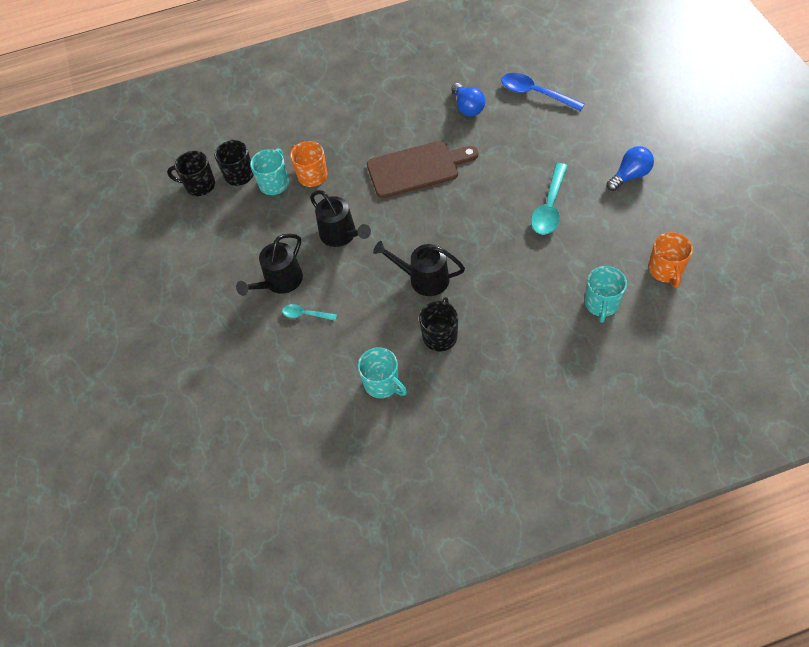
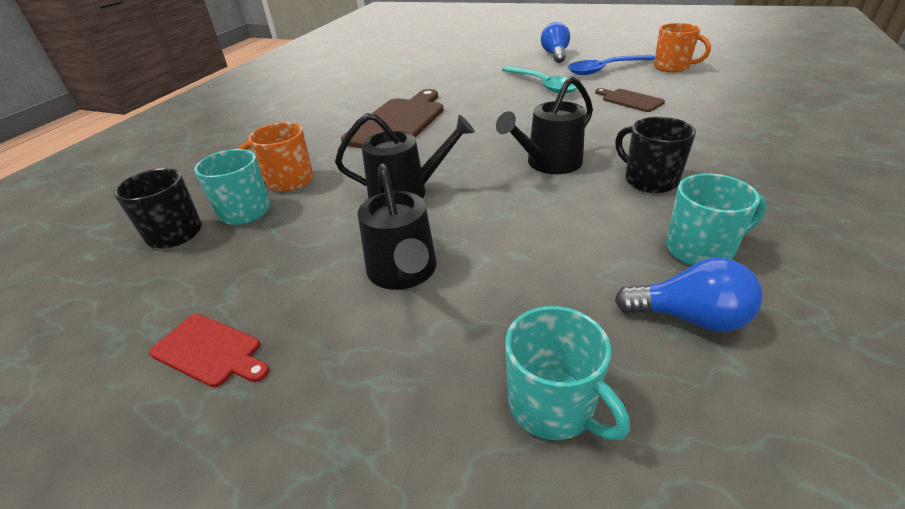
camera: 55 degrees left, 20 degrees down
black mug [167,151,215,196] -> none
turquoise spoon [282,304,337,321] -> none
blue light bulb [451,83,485,117] -> blue light bulb moved to [615,258,763,332]
blue spoon [501,73,585,111] -> blue spoon moved to [568,55,655,75]
turquoise mug [585,266,627,323] -> turquoise mug moved to [505,306,630,440]
none -> red cutting board [149,314,269,387]
none -> brown cutting board [595,88,665,112]

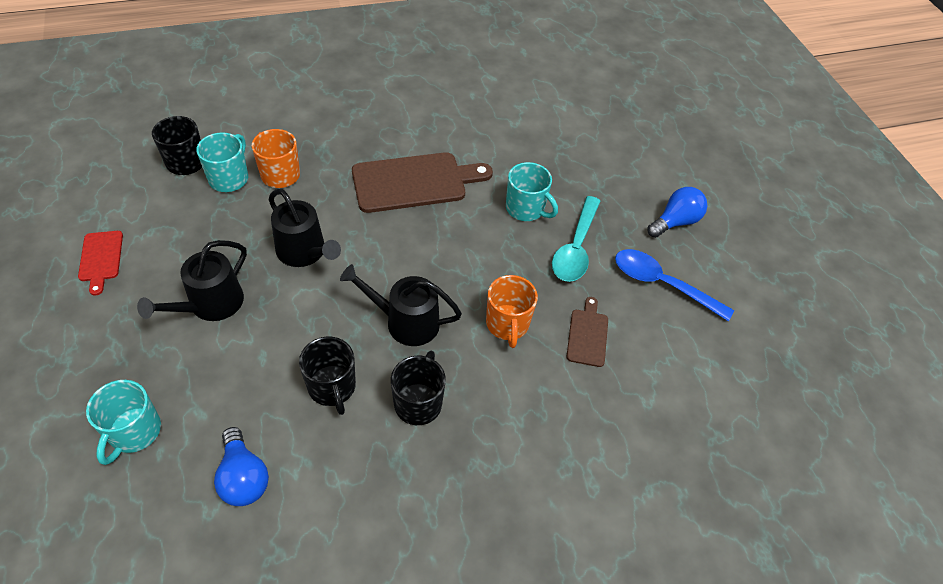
camera: 45 degrees right, 15 degrees up
orange mug [654,23,711,72] -> orange mug moved to [486,275,538,348]
turquoise mug [666,173,767,266] -> turquoise mug moved to [506,162,558,221]
none -> black mug [299,337,356,415]

